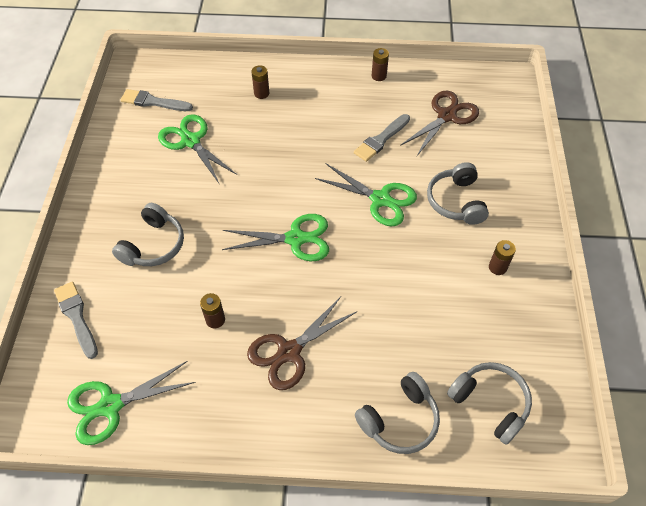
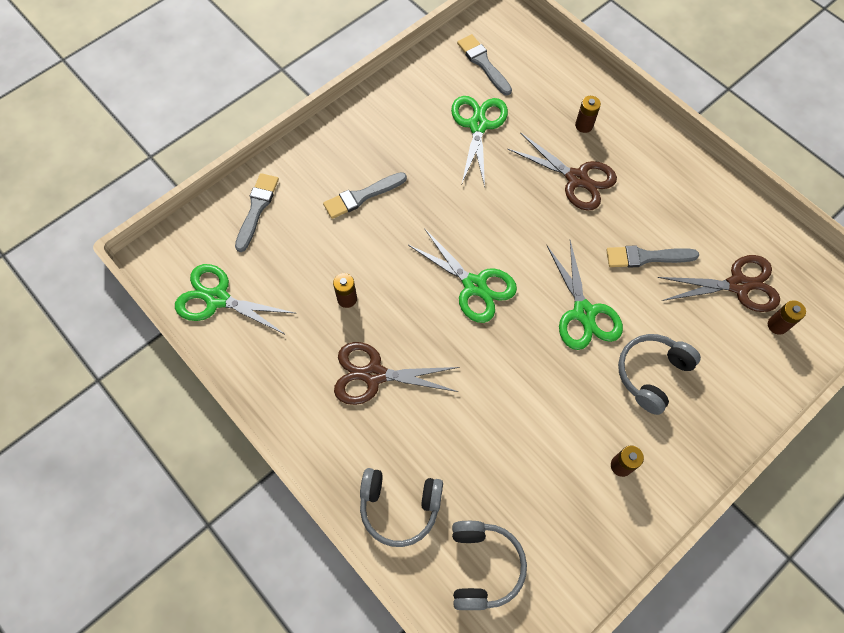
camera: 45 degrees right, 10 degrees up
grey headphones [112,203,184,266] -> grey brush [323,172,407,219]
brown battery [372,48,389,81] -> brown battery moved to [768,300,806,335]
none -> brown scissors [508,132,617,211]

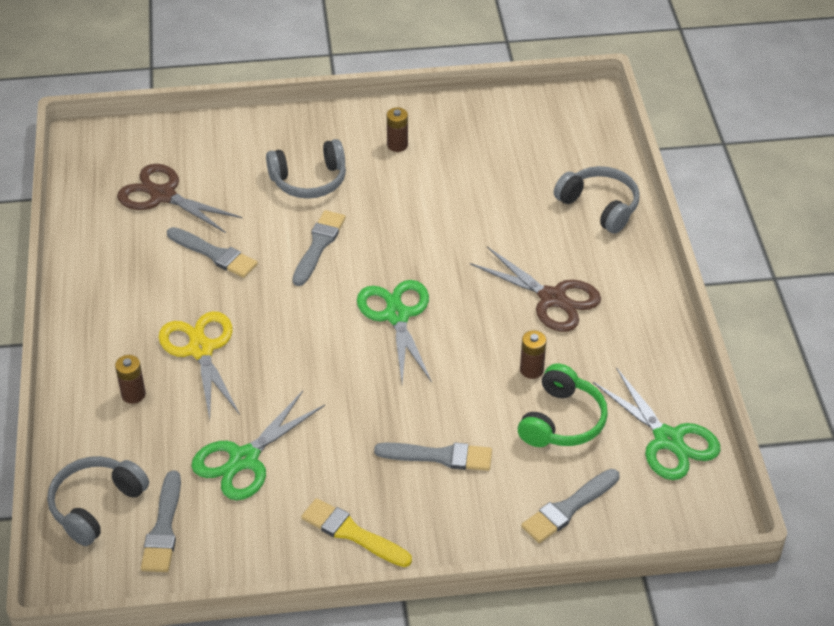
camera: 145 degrees left, 20 degrees down
grey headphones [452,521,527,610] -> grey headphones moved to [47,456,149,546]
brown scissors [508,132,617,211] -> yellow scissors [158,311,240,420]
green scissors [546,240,623,350] -> grey brush [292,210,346,286]
brown battery [768,300,806,335] -> none
none -> yellow brush [301,498,412,567]
none -> green headphones [518,364,608,447]

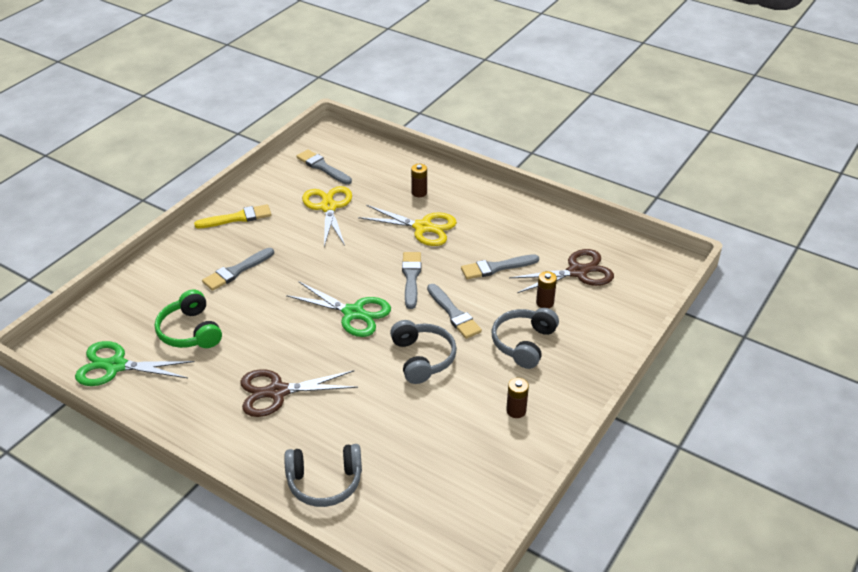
camera: 130 degrees right, 5 degrees down
grey headphones [47,456,149,546] -> grey headphones moved to [390,320,457,384]
green scissors [191,391,325,500] -> yellow scissors [302,186,352,247]
brown battery [520,330,546,379] -> brown battery moved to [536,271,557,308]
grey brush [521,469,620,543] -> grey brush moved to [402,252,421,309]

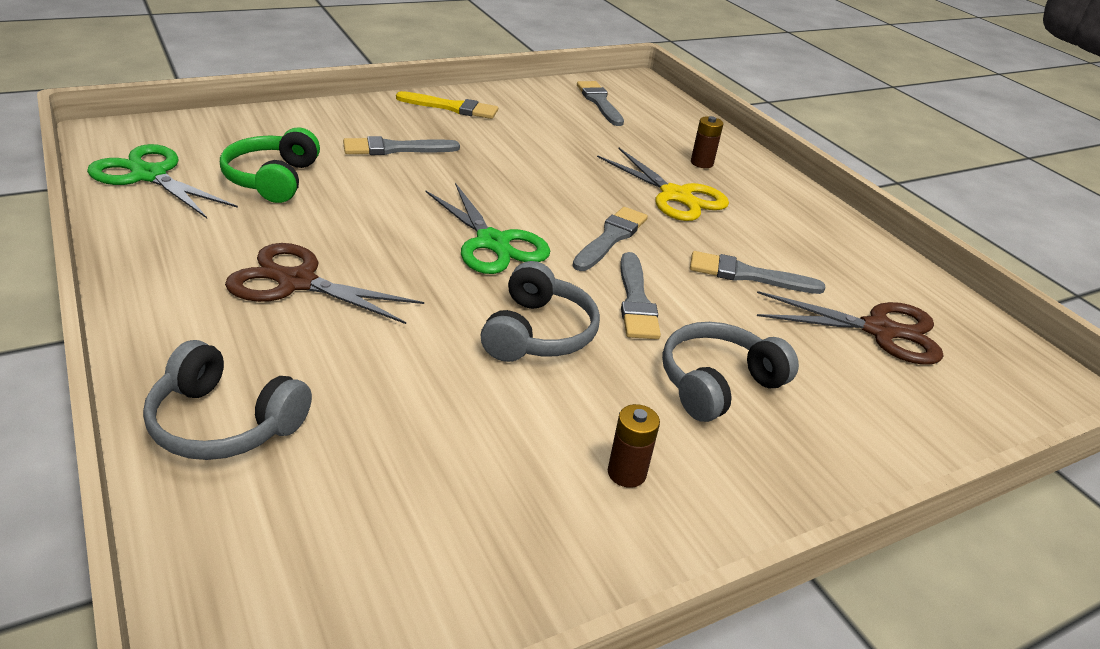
camera: 25 degrees right, 5 degrees down
yellow scissors [302,186,352,247] -> none
brown battery [536,271,557,308] -> none

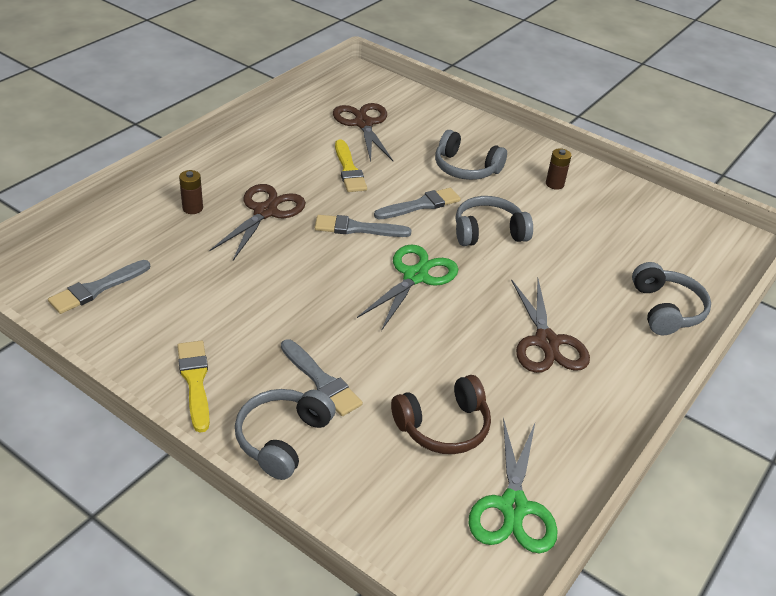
camera: 115 degrees left, 5 degrees up
green headphones [220,128,320,203] -> brown headphones [391,375,491,454]
yellow scissors [597,148,729,221] -> brown scissors [209,184,306,260]
grey brush [690,251,825,294] -> yellow brush [335,140,367,192]
none -> grey headphones [235,389,336,480]

